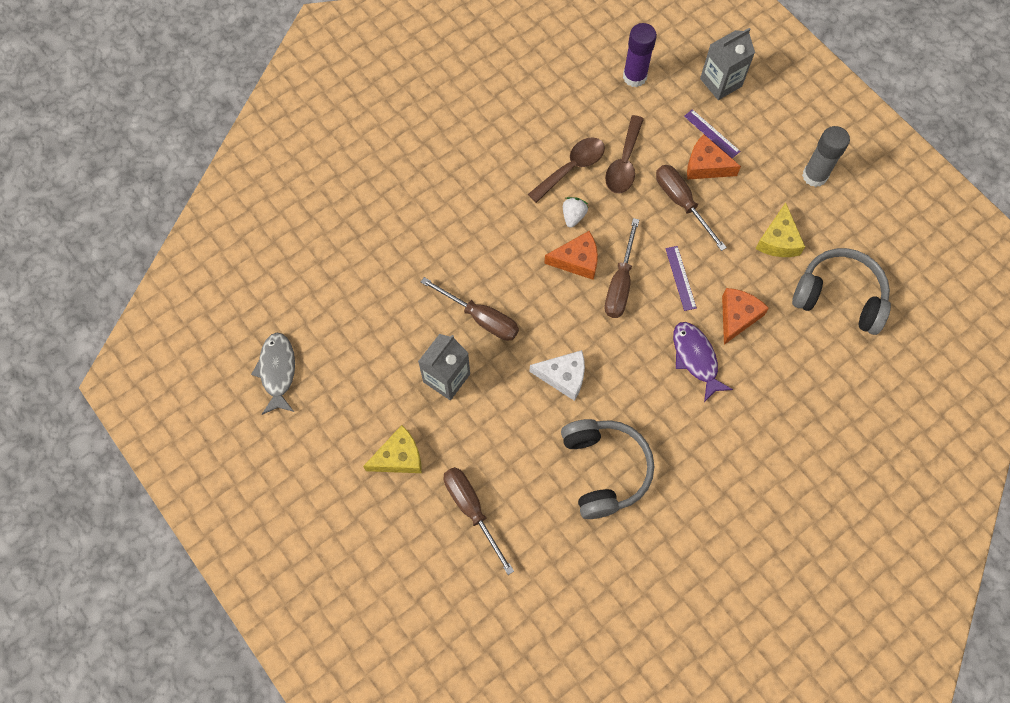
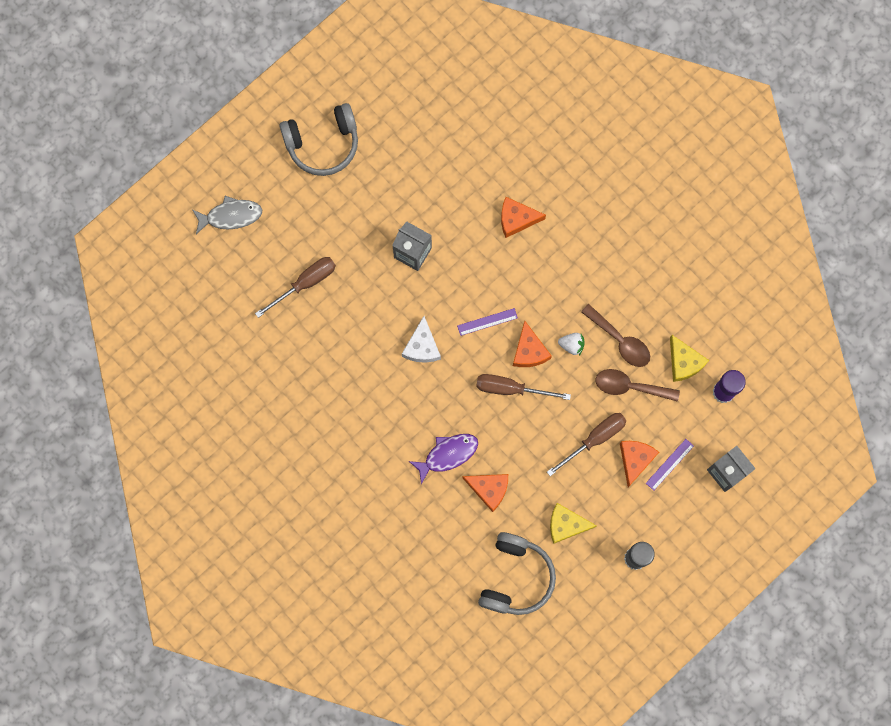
camera: 85 degrees right, 10 degrees up
grey fish [251,333,295,415] -> grey fish moved to [193,196,262,234]
yellow cheese [363,425,422,473] -> yellow cheese moved to [670,335,709,382]
brown screwdriver [421,277,519,341] -> none
grey headphones [561,419,654,519] -> grey headphones moved to [279,103,358,176]
purple ruler [665,246,697,311] -> purple ruler moved to [457,308,518,336]
none -> orange cheese [501,197,546,238]

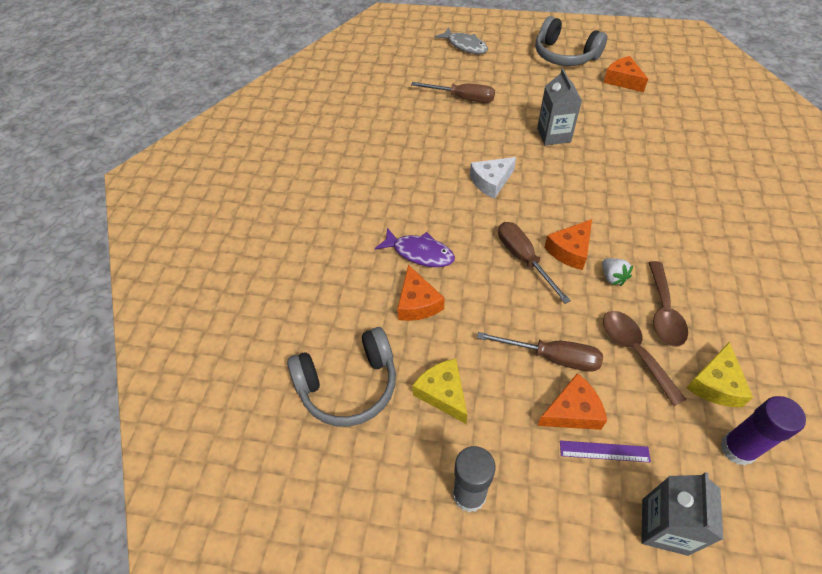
camera: 55 degrees right, 25 degrees down
purple ruler [457,308,518,336] -> none
orange cheese [501,197,546,238] -> orange cheese moved to [603,56,648,92]

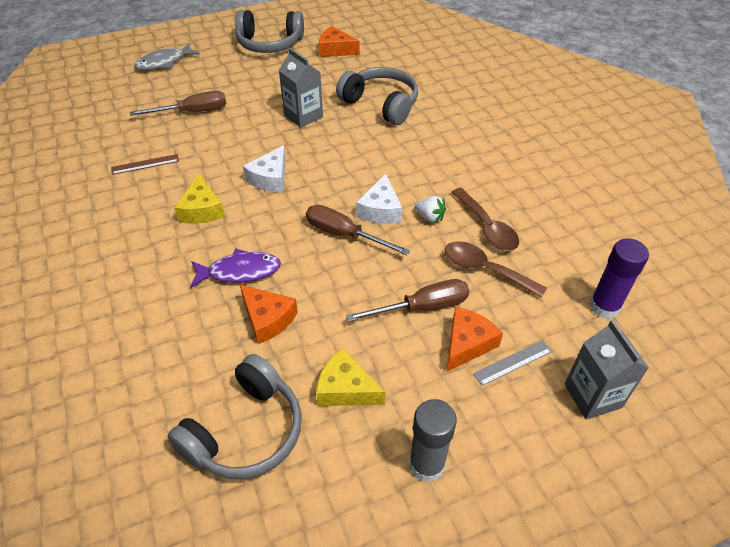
camera: 35 degrees left, 5 degrees down
grey fish [435,27,488,54] -> grey fish turned 135 degrees clockwise [134,43,200,70]
orange cheese [544,219,592,270] -> white cheese [356,174,402,223]
purple ruler [560,440,651,463] -> grey ruler [473,340,552,386]
yellow cheese [686,342,753,407] -> yellow cheese moved to [174,174,225,224]
none -> brown ruler [111,154,179,175]
none -> grey headphones [336,67,418,125]

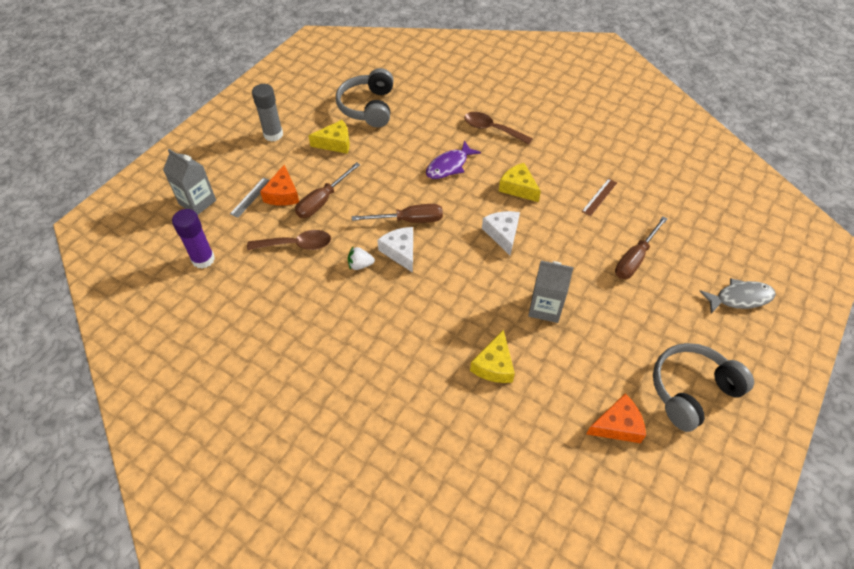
camera: 145 degrees right, 5 degrees up
grey fish [134,43,200,70] -> grey fish turned 60 degrees clockwise [699,278,776,314]
orange cheese [240,285,298,344] -> none
grey headphones [336,67,418,125] -> yellow cheese [470,330,515,383]
brown spoon [451,188,519,251] -> brown spoon moved to [464,112,533,144]

